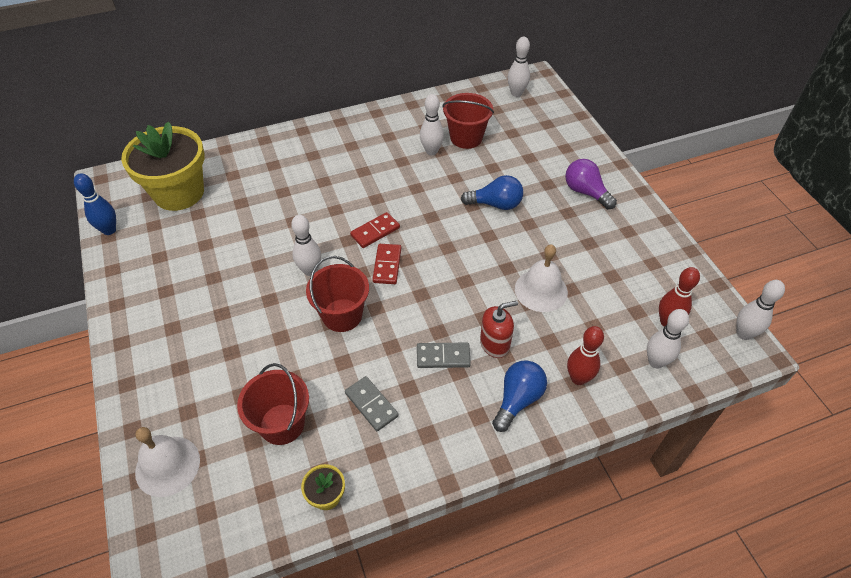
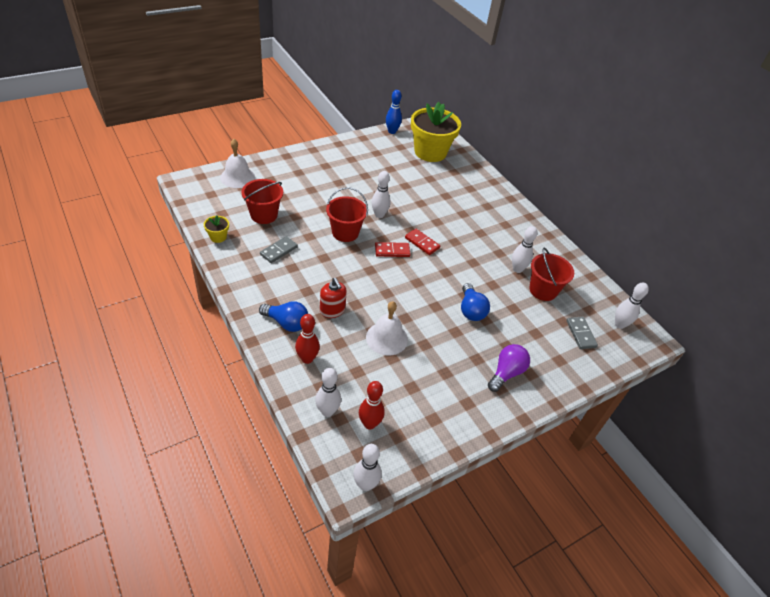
camera: 75 degrees right, 5 degrees down
grey domino [417,343,471,368] -> grey domino moved to [566,317,598,349]

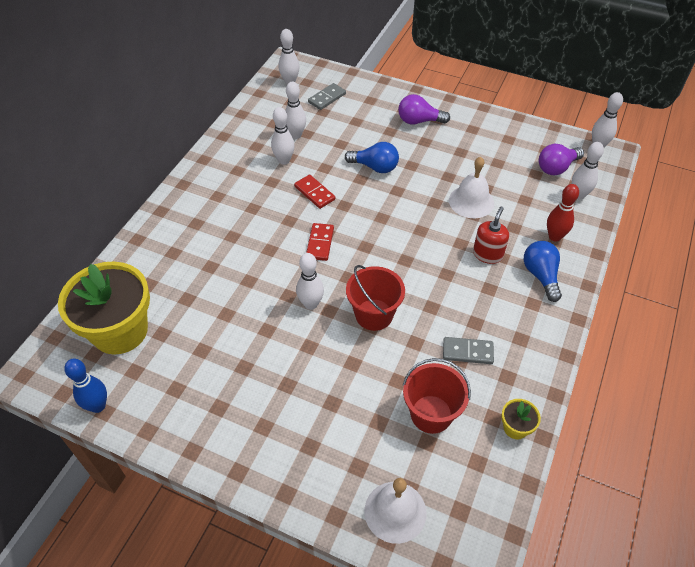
camera: 120 degrees left, 5 degrees up
red bowling pin [359,381,385,429] -> purple light bulb [539,144,584,175]
red domino [375,242,411,257] -> red domino moved to [294,175,335,209]
blue light bulb [461,283,490,321] -> blue light bulb turned 60 degrees clockwise [345,142,399,173]
red bucket [529,248,574,301] -> white bowling pin [285,82,306,139]

